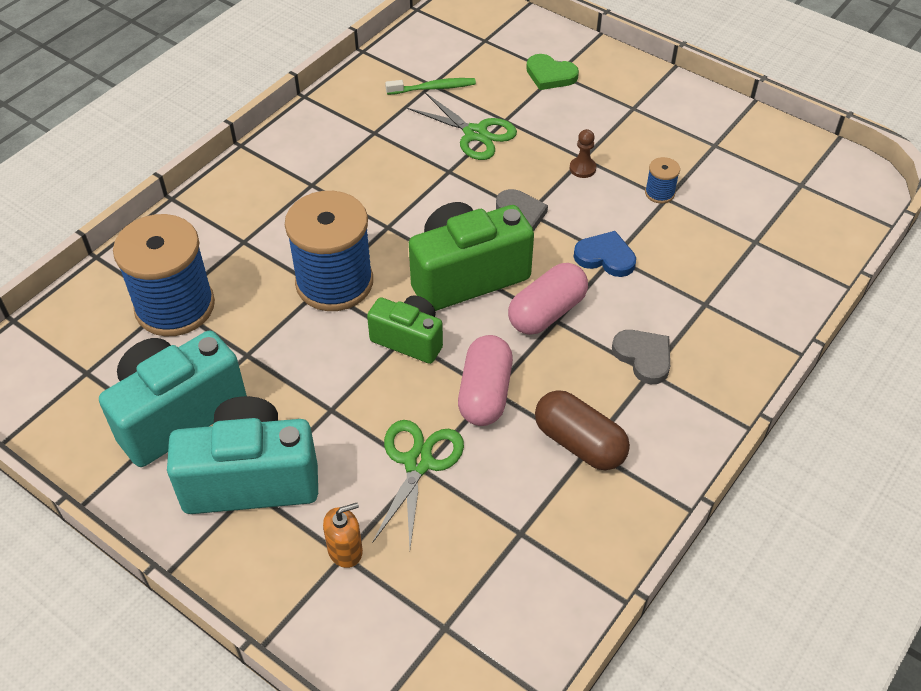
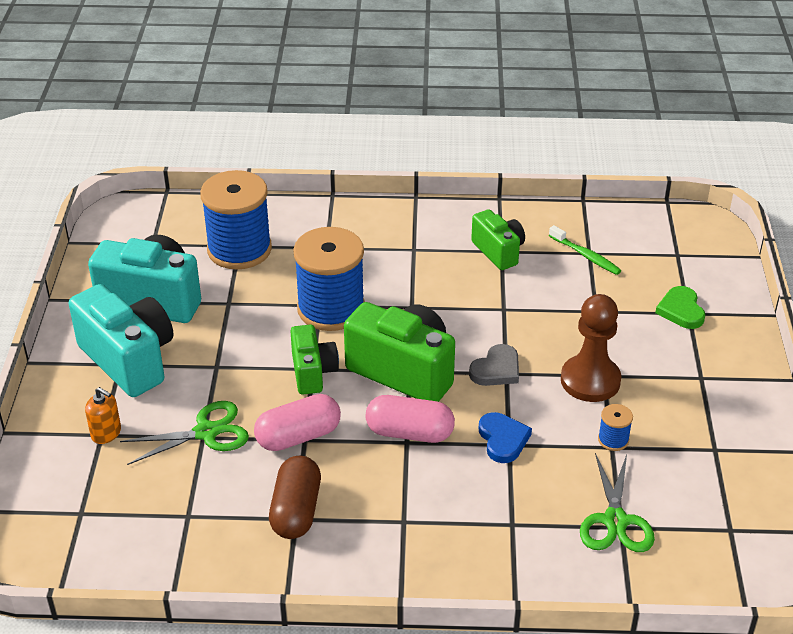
camera: 55 degrees right, 10 degrees down
green scissors [407,93,517,160] -> green scissors moved to [580,453,655,552]
brown pawn [570,129,597,178] -> brown pawn [561,294,622,402], size x2.22
grey heart [612,330,670,384] -> none
none -> green camera [471,209,525,270]

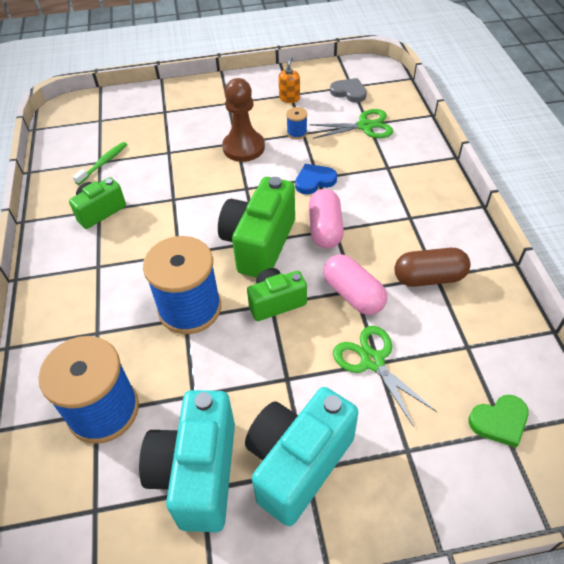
camera: 100 degrees left, 10 degrees up
orange soap dispenser [85,387,121,444] -> orange soap dispenser moved to [278,57,300,103]
grey heart [469,344,519,386] -> grey heart moved to [330,78,367,103]
green heart [655,286,705,329] -> green heart moved to [468,395,529,448]

